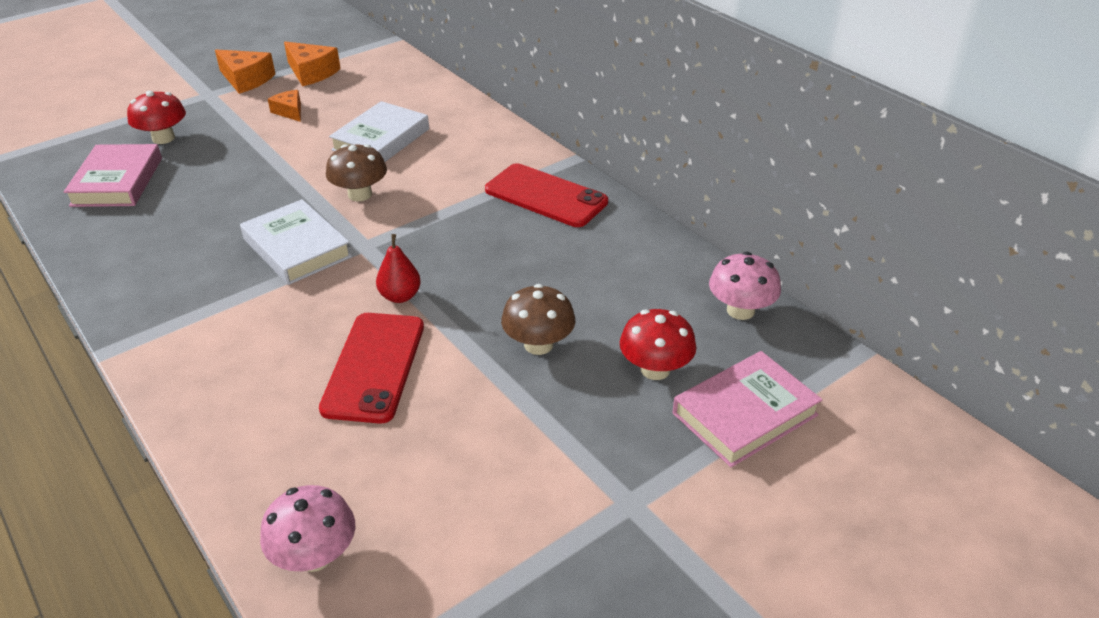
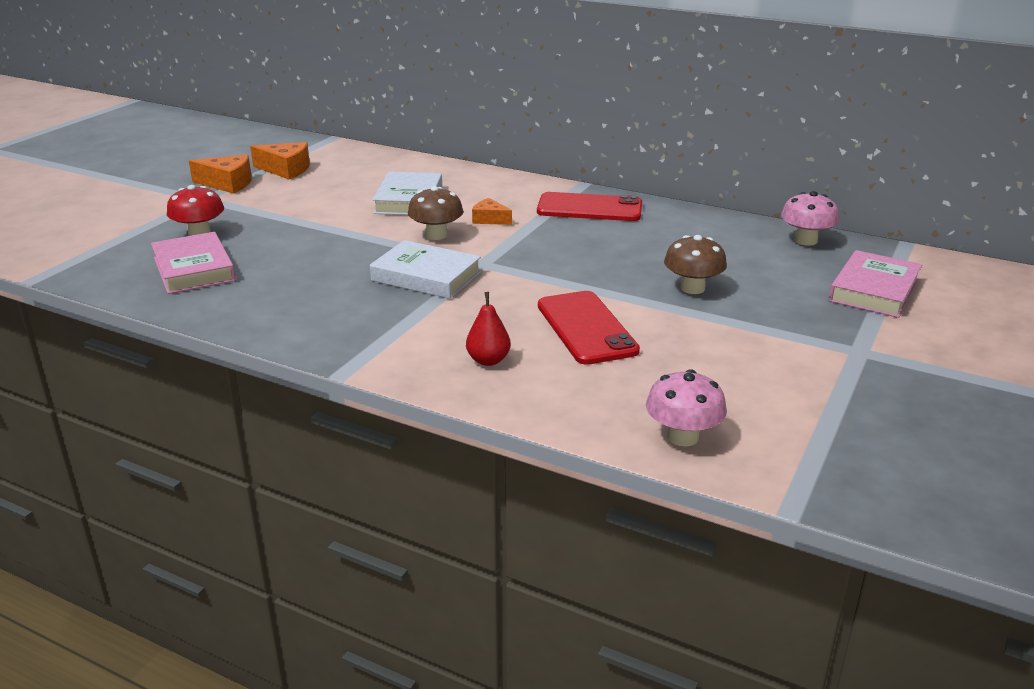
camera: 25 degrees left, 10 degrees down
orange cheese [268,90,301,122] -> orange cheese moved to [472,198,512,225]
red pear [376,234,421,303] -> red pear moved to [466,292,511,366]
red mushroom [620,309,696,380] -> none

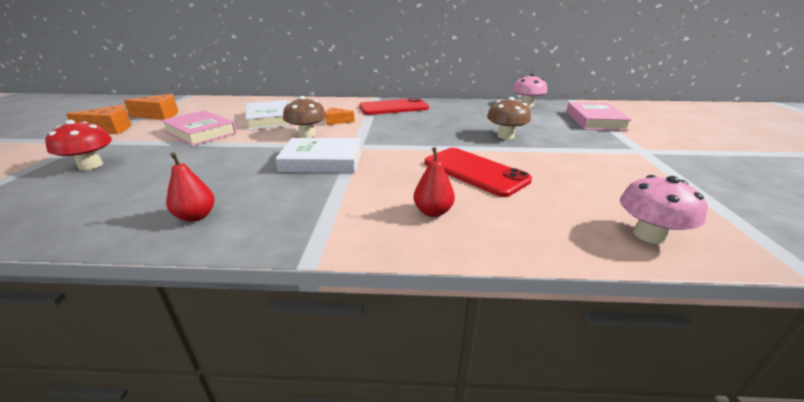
camera: 25 degrees left, 0 degrees up
pink book [151,232,236,294] -> pink book moved to [161,110,237,146]
none -> red pear [166,152,215,222]

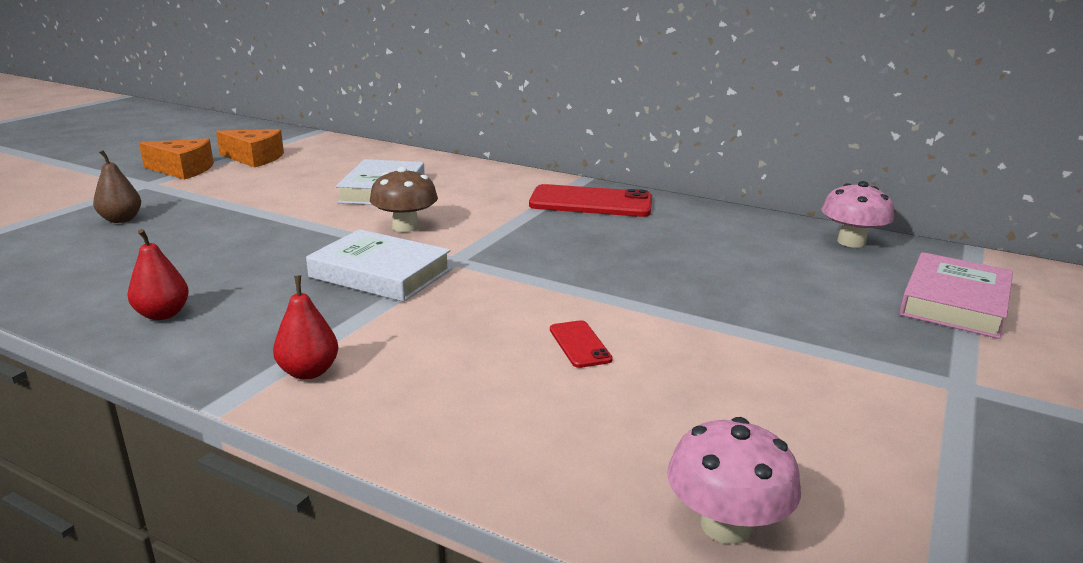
camera: 25 degrees right, 5 degrees down
red mushroom [45,120,112,170] -> brown pear [93,150,141,223]
pink book [161,110,237,146] -> none
orange cheese [325,107,355,125] -> none
red pear [414,147,455,217] -> red pear moved to [273,275,338,380]
red phone [424,148,532,197] -> red phone [550,320,613,368], size x0.46
brown mushroom [487,97,531,139] -> none

